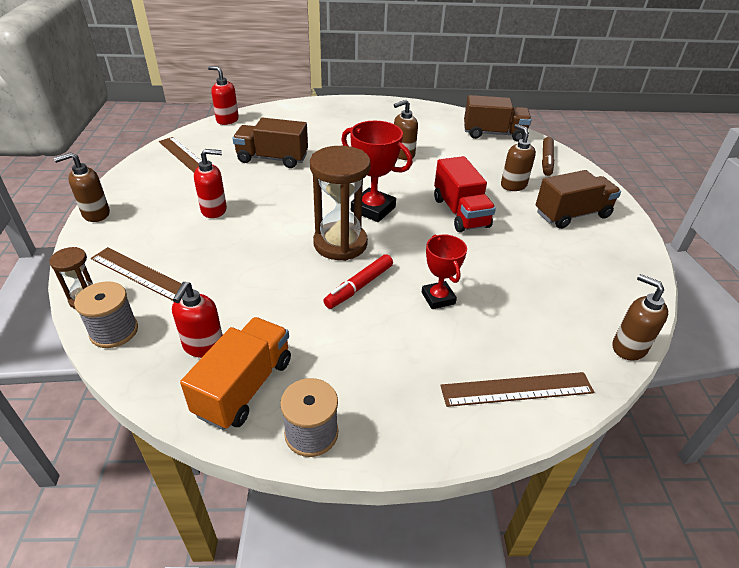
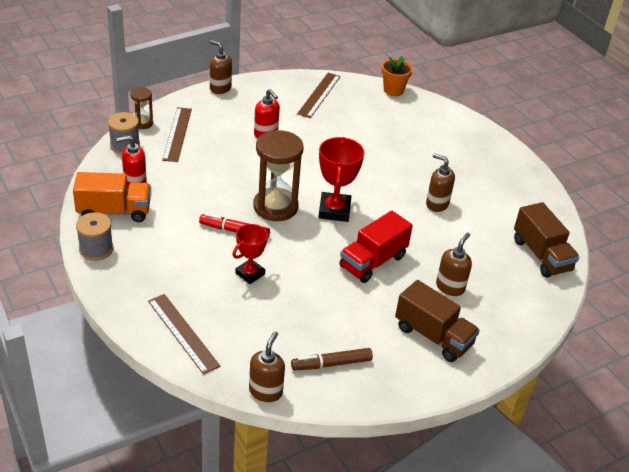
camera: 60 degrees right, 0 degrees up
red soap dispenser [208,66,239,125] -> orange flower pot [382,56,413,96]
brown truck [232,118,308,168] -> none
brown marker [542,137,555,176] -> brown marker moved to [291,348,373,370]

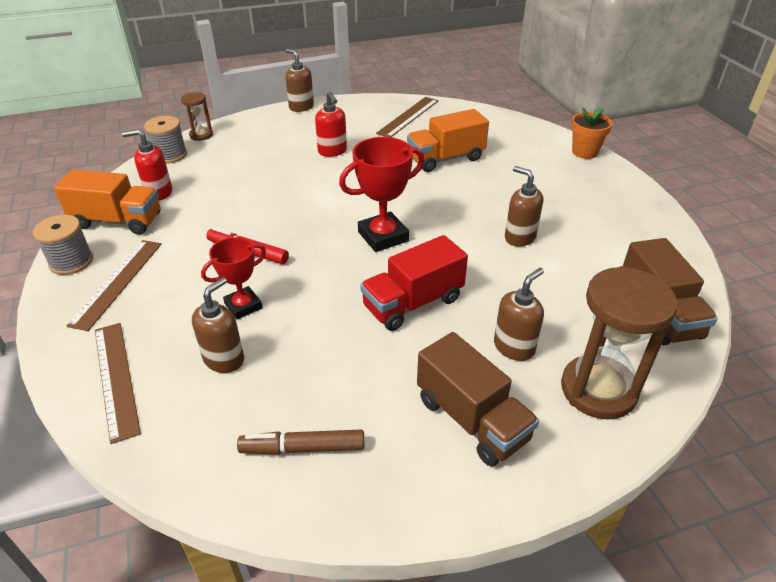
camera: 15 degrees right, 0 degrees up
brown ruler [162,107,192,162] -> brown ruler moved to [67,240,161,331]
brown soap dispenser [249,331,285,402] -> brown soap dispenser moved to [192,277,244,373]
brown hourglass [253,130,304,221] -> brown hourglass moved to [561,266,678,419]
red trophy [318,137,364,222] -> red trophy turned 45 degrees clockwise [339,137,425,252]
orange flower pot [382,56,413,96] -> orange flower pot moved to [571,106,613,159]
none -> orange truck [407,109,489,172]

